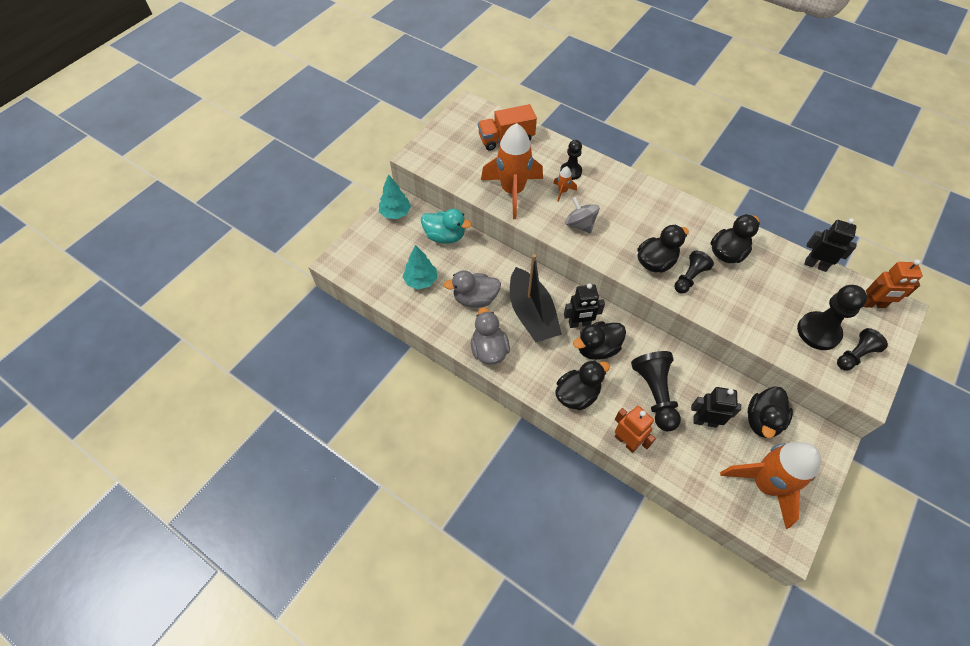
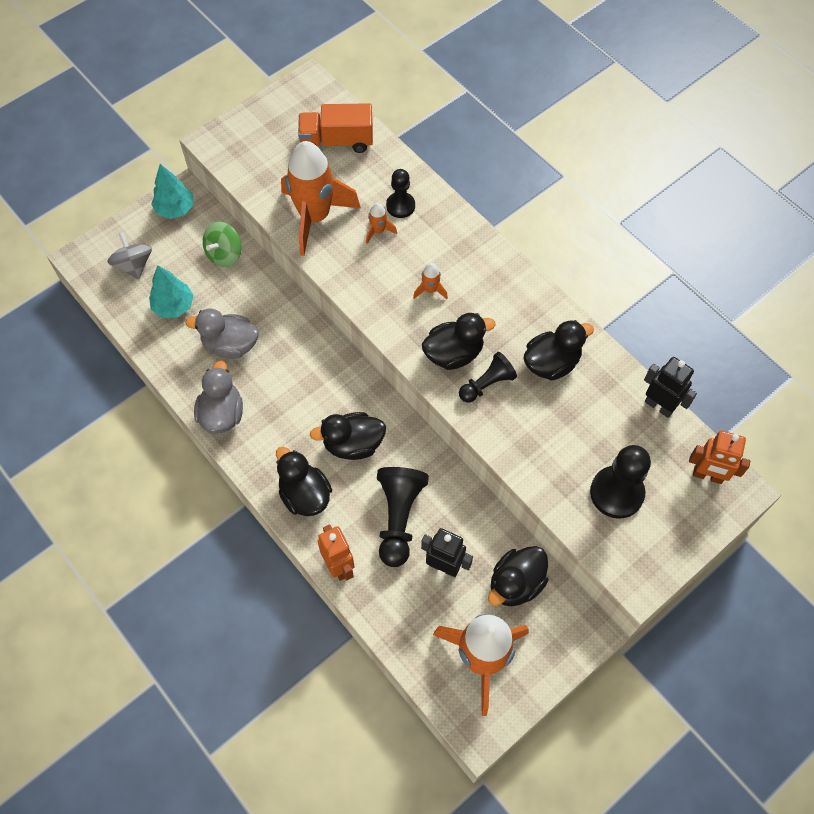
camera: 15 degrees right, 5 degrees up
turquoise duck [421,209,472,244] -> green spinning top [203,222,241,267]
black boat [510,254,562,342] -> none
black duck [556,360,610,410] -> black duck turned 105 degrees counterclockwise [276,447,332,516]
black robot [564,283,605,328] -> none
grey spinning top [565,197,600,233] -> grey spinning top moved to [107,232,152,279]
black pawn [837,328,888,370] -> none
none -> orange rocket [413,263,448,299]

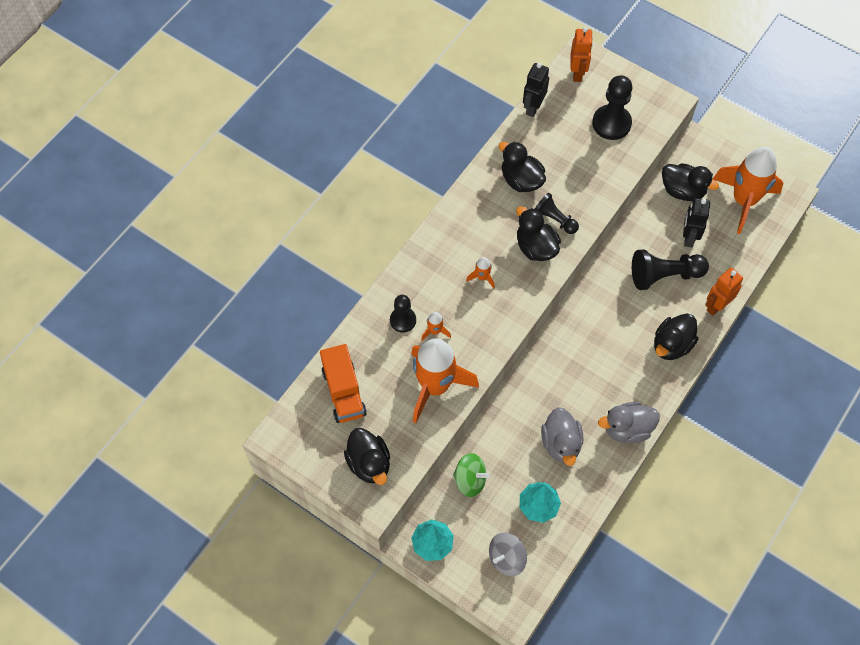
camera: 105 degrees left, 0 degrees up
black duck [310,412,386,460] -> black duck moved to [344,428,390,485]

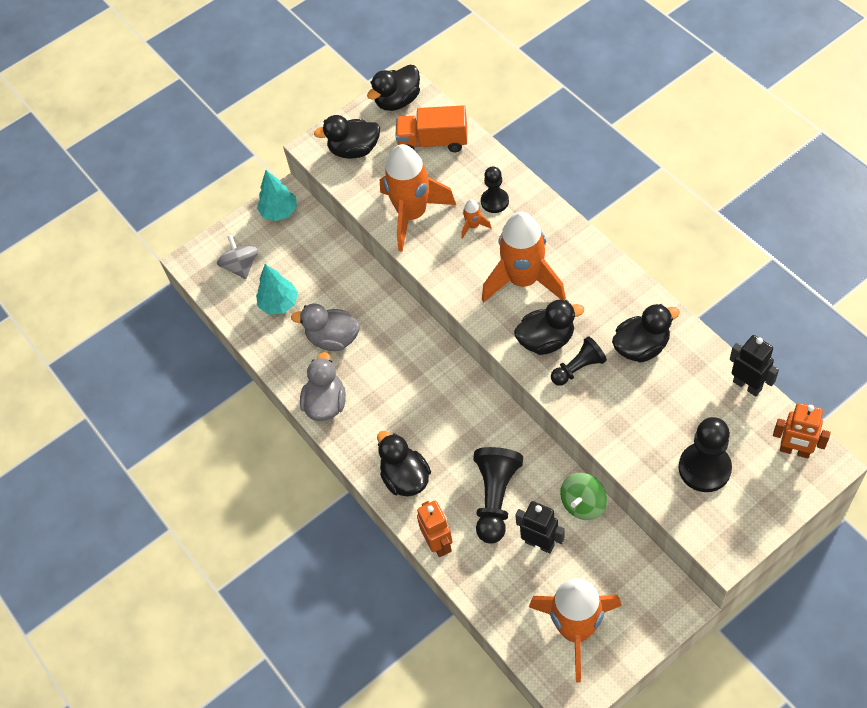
camera: 115 degrees right, 5 degrees down
green spinning top [453,453,489,497] -> green spinning top moved to [560,473,607,520]
orange rocket [466,257,495,289] -> orange rocket [482,212,566,302], size x2.50
black duck [662,163,719,201] -> black duck moved to [367,65,420,111]

